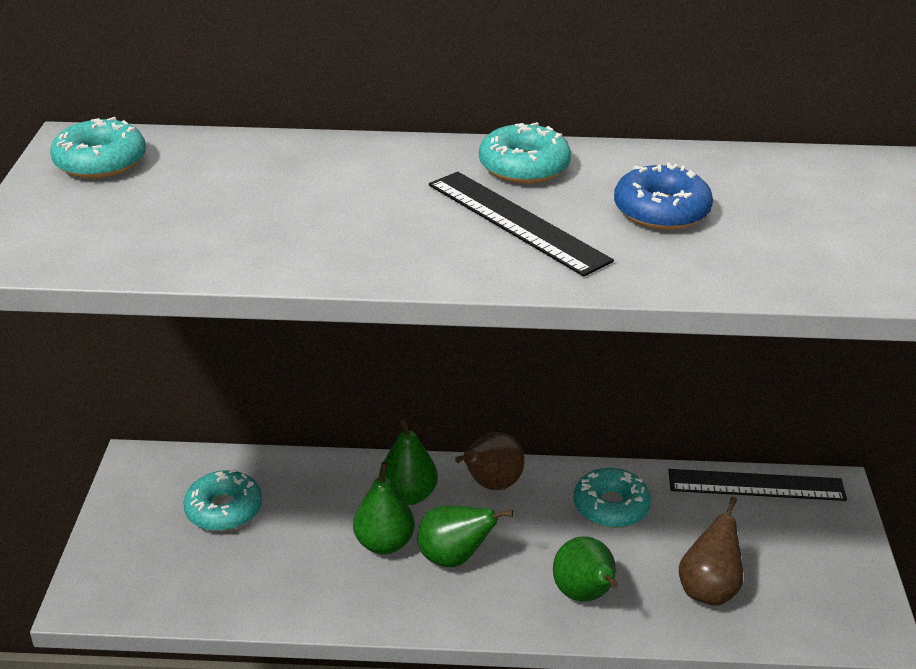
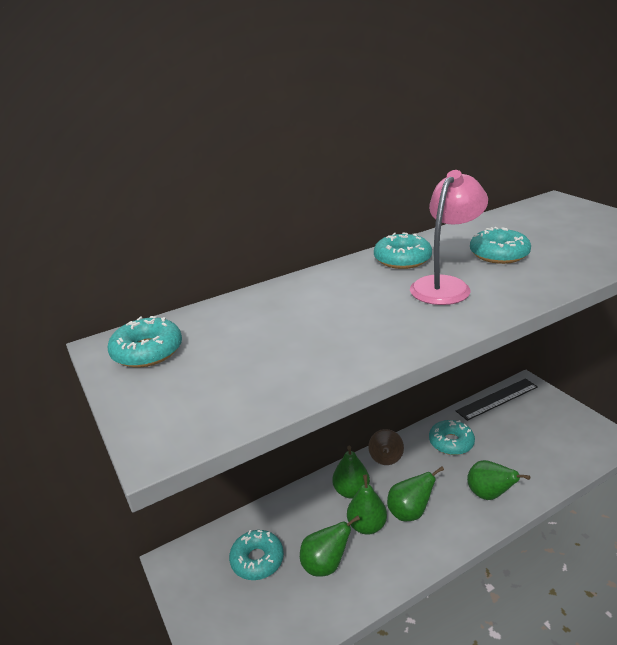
camera: 30 degrees left, 5 degrees down
black ruler [429,172,614,277] -> pink lamp [410,170,488,305]
blue donut [614,163,713,230] -> turquoise donut [470,227,531,264]
brown pear [679,497,743,606] -> none
none -> green pear [300,515,360,577]

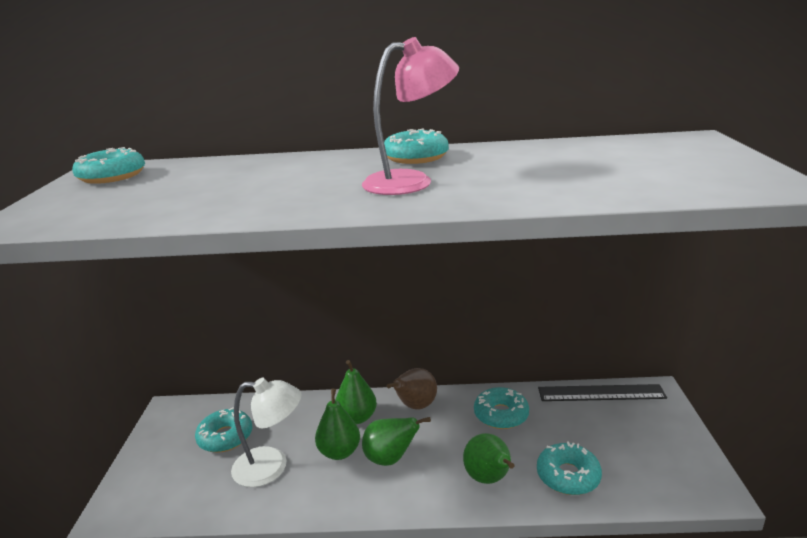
camera: 30 degrees right, 5 degrees down
green pear [300,515,360,577] -> white lamp [231,378,302,487]
turquoise donut [470,227,531,264] -> turquoise donut moved to [537,442,602,495]

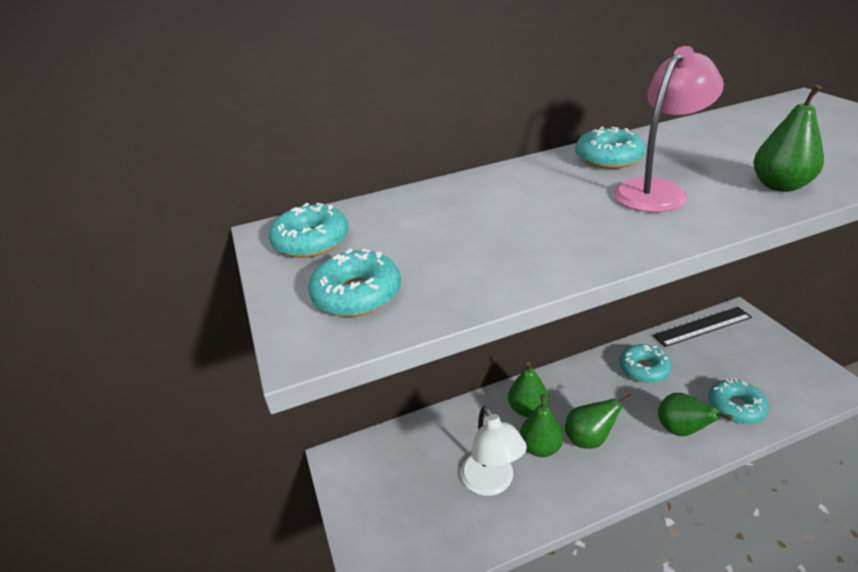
camera: 20 degrees left, 10 degrees up
turquoise donut [195,408,252,453] -> turquoise donut moved to [308,249,401,317]
white lamp [231,378,302,487] -> white lamp turned 90 degrees clockwise [461,406,527,496]
brown pear [387,368,437,410] -> none
none -> green pear [753,85,824,192]

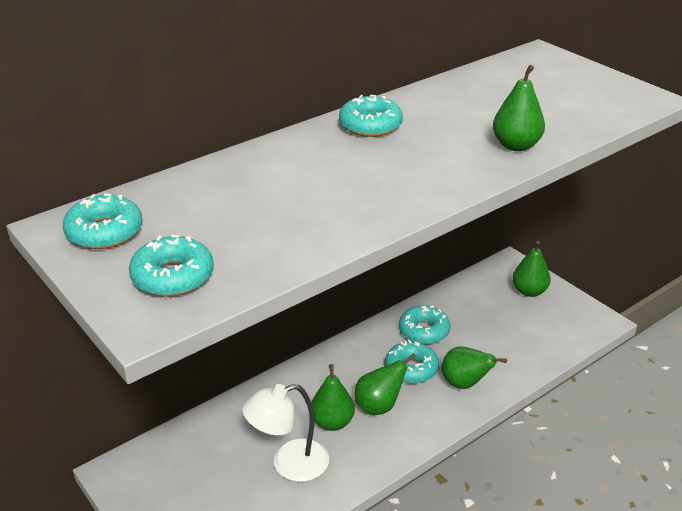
camera: 20 degrees left, 0 degrees up
white lamp [461,406,527,496] -> white lamp turned 105 degrees clockwise [242,384,329,482]
green pear [508,362,549,417] -> green pear moved to [512,241,551,297]
pink lamp [613,46,724,212] -> none
black ruler [653,307,752,347] -> none
turquoise donut [708,378,769,424] -> turquoise donut moved to [385,340,439,384]

